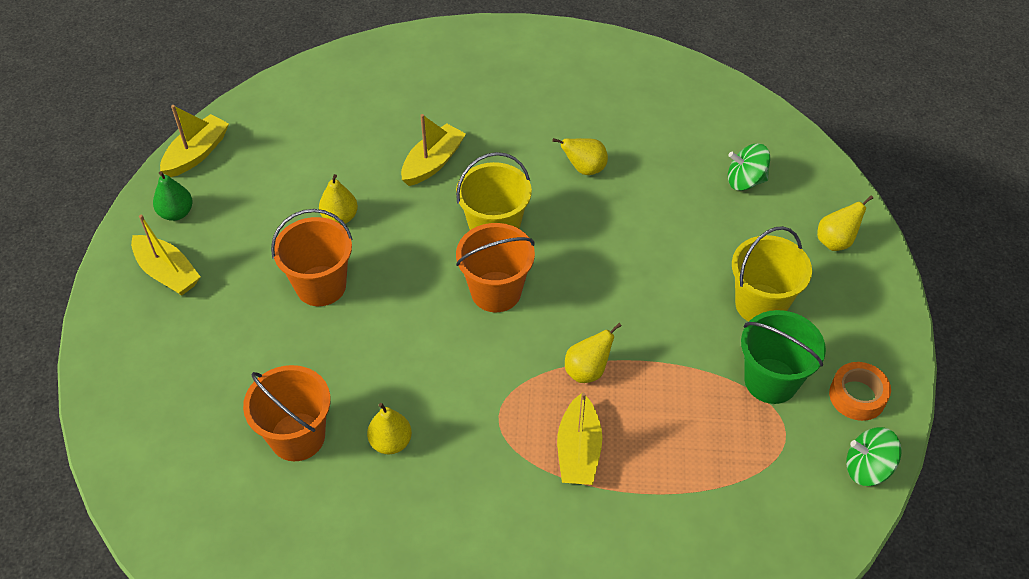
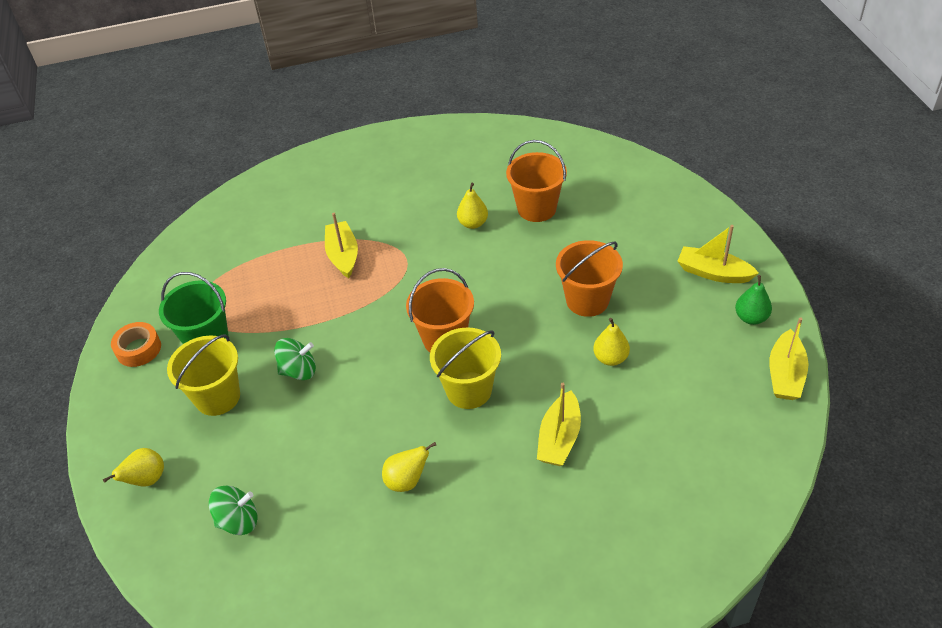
camera: 165 degrees right, 5 degrees down
yellow pear [565,323,622,383] -> none
green spinning top [846,427,902,486] -> green spinning top moved to [274,338,316,380]

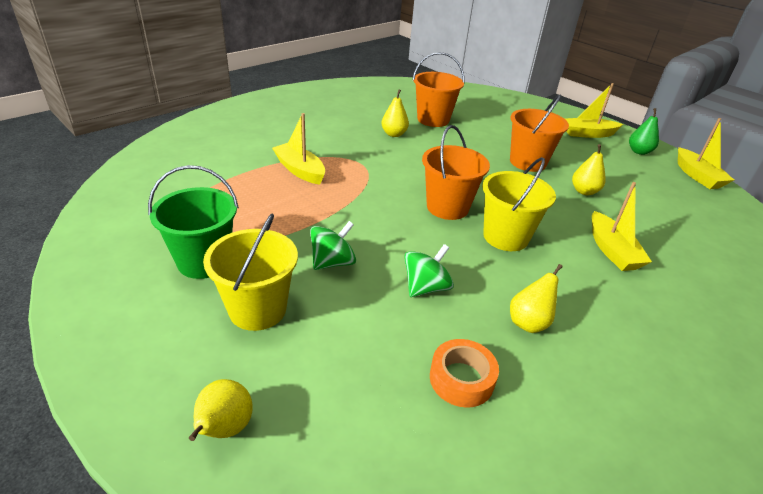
camera: 35 degrees left, 10 degrees down
orange tape [111,322,161,367] -> orange tape moved to [430,339,499,408]
green spinning top [209,485,258,535] -> green spinning top moved to [404,244,454,297]

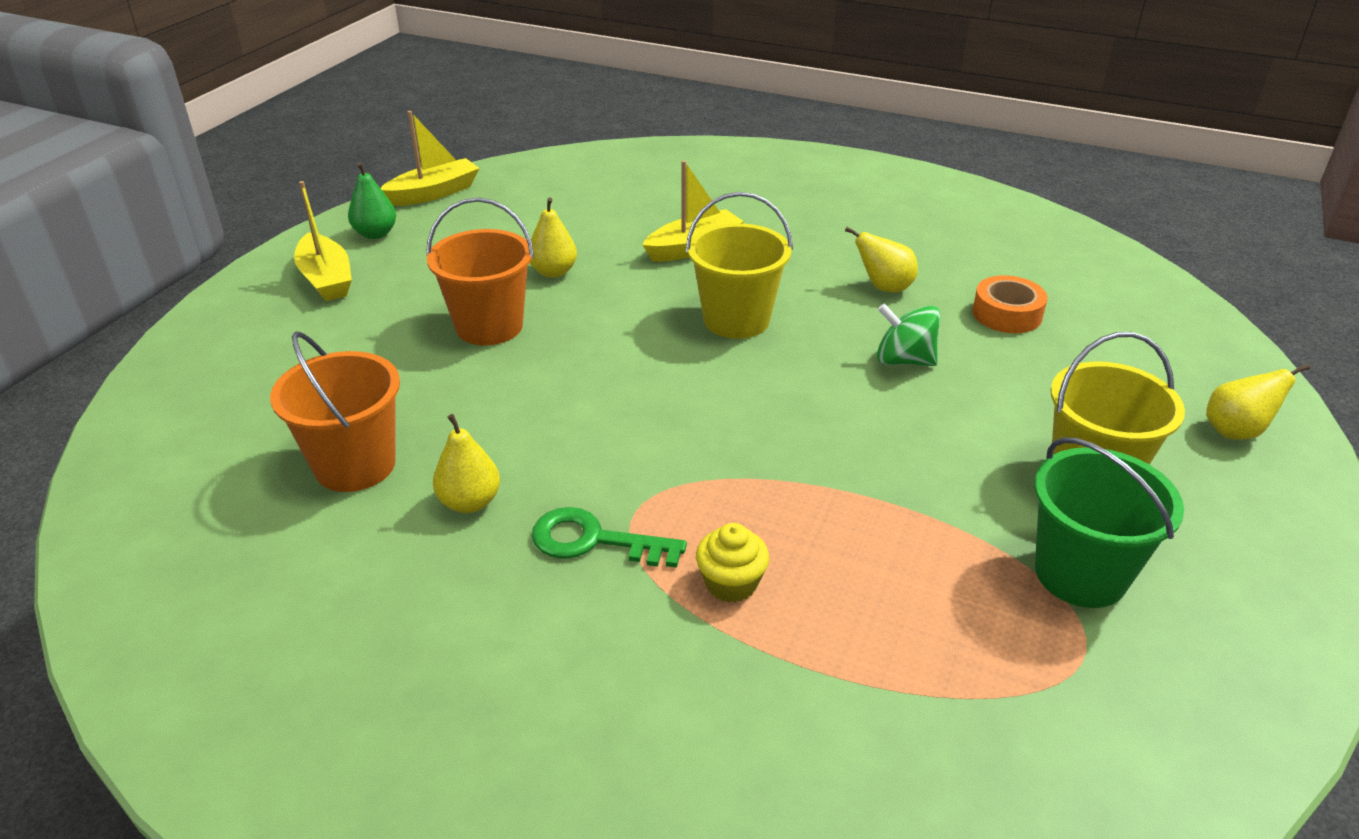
camera: 110 degrees left, 0 degrees up
yellow boat [272,113,325,185] -> yellow cupcake [696,523,769,603]
green spinning top [310,221,356,270] -> none
orange bucket [422,125,490,220] -> none
none -> green key [532,507,687,568]

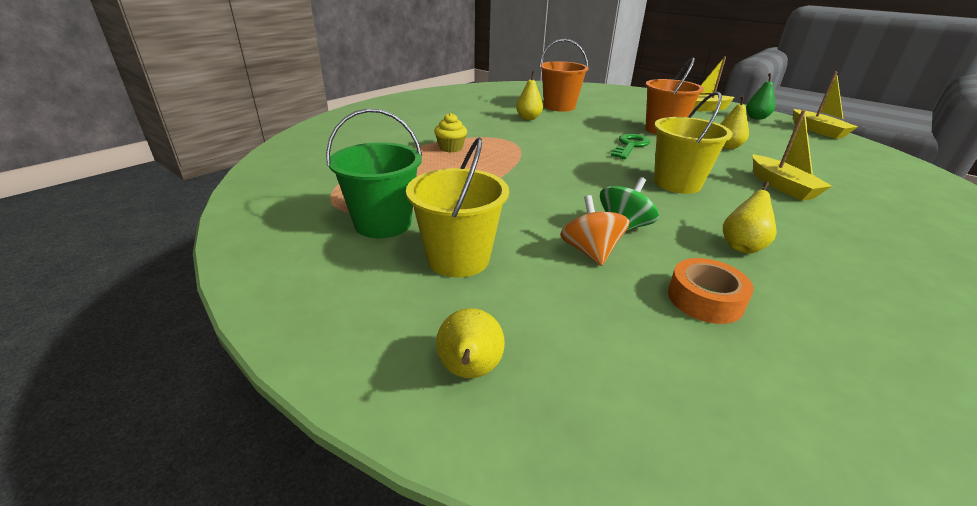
camera: 105 degrees right, 5 degrees down
green key [532,507,687,568] -> green key moved to [611,134,650,159]
none -> orange spinning top [560,195,630,266]

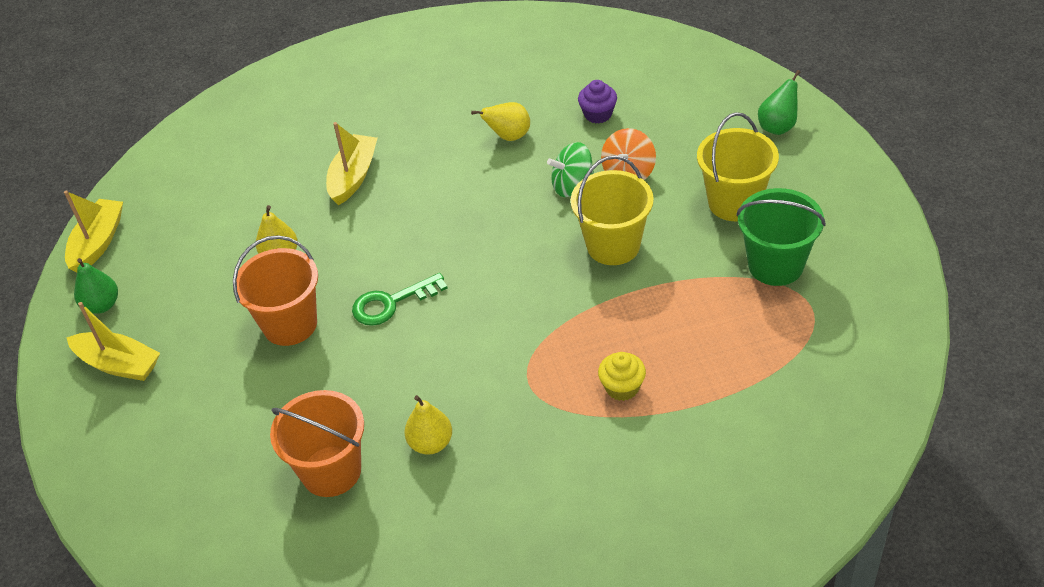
camera: 140 degrees left, 15 degrees up
yellow pear [436,308,505,378] -> green pear [758,70,800,135]
yellow bucket [654,91,733,194] -> yellow bucket moved to [571,155,654,265]
orange tape [668,258,754,324] -> purple cupcake [578,80,617,123]

